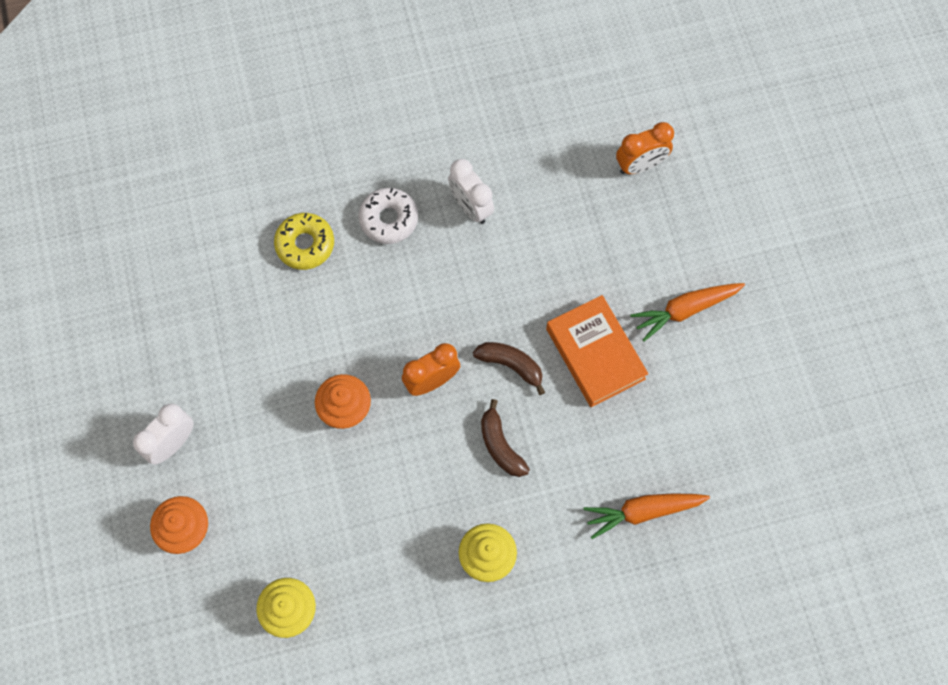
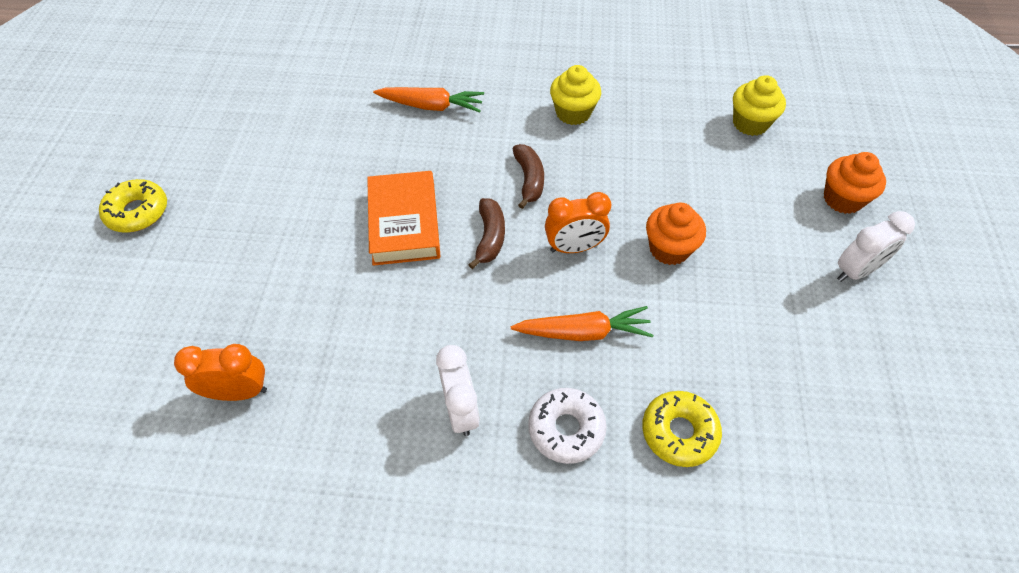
camera: 160 degrees left, 15 degrees down
brown banana [473,342,545,395] -> brown banana turned 135 degrees counterclockwise [468,198,505,269]
orange carrot [630,283,745,341] -> orange carrot moved to [511,306,653,341]
none -> yellow donut [99,179,167,233]

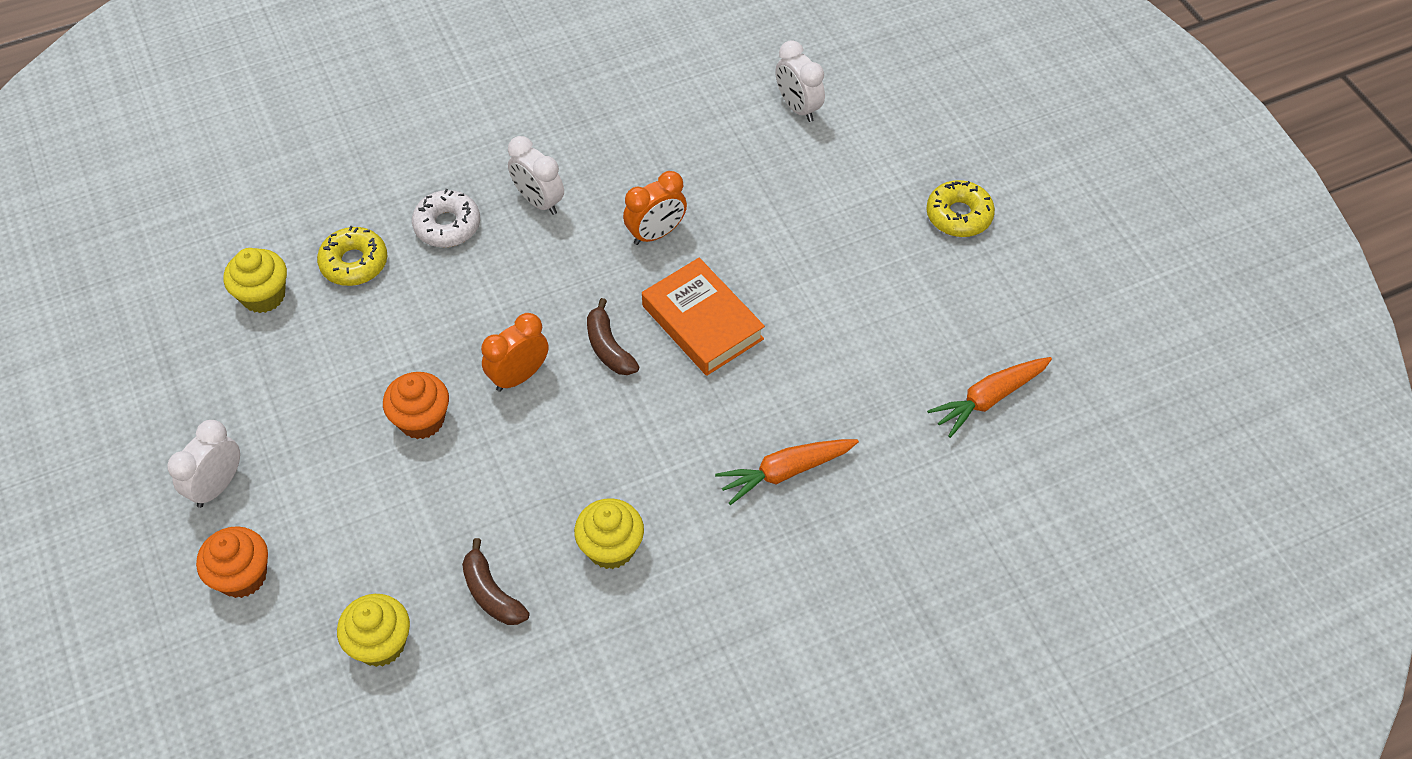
camera: 150 degrees right, 0 degrees up
orange clock [174,344,267,401] -> orange clock moved to [623,171,687,245]
orange carrot [511,306,653,341] -> orange carrot moved to [927,357,1052,438]
brown banana [513,144,544,209] -> brown banana moved to [462,538,529,625]
none -> yellow cupcake [224,248,287,313]
none -> white clock [775,40,825,122]

